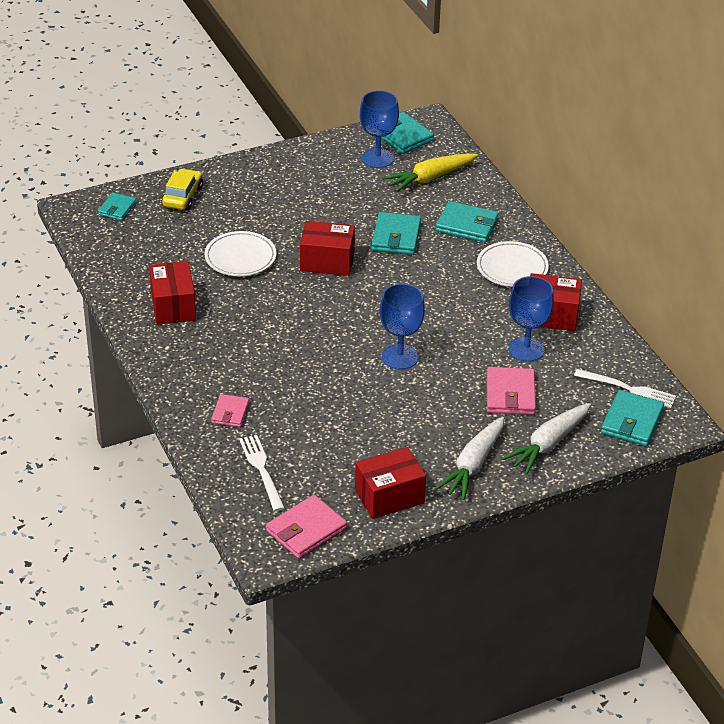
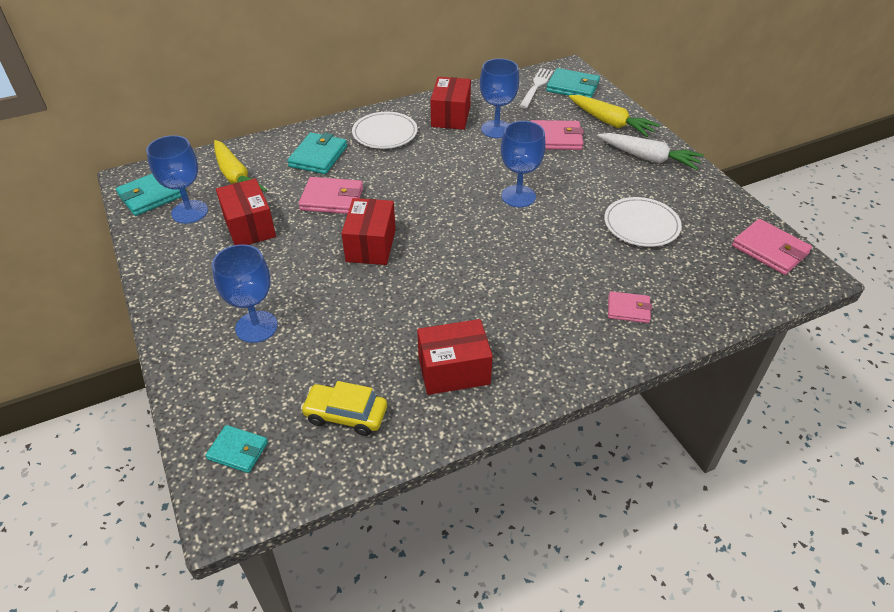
camera: 90 degrees left, 5 degrees up
yellow car [162,168,203,210] -> yellow car moved to [301,381,387,436]
white plate [205,231,277,276] -> white plate moved to [604,197,682,247]
white fork [239,435,285,511] -> none
red box [355,447,426,519] -> red box moved to [216,178,276,245]
turquoise wallet [372,212,421,255] -> pink wallet [299,177,363,214]
white carrot [502,403,591,474] -> yellow carrot [569,95,660,137]
none -> blue goblet [212,244,278,343]

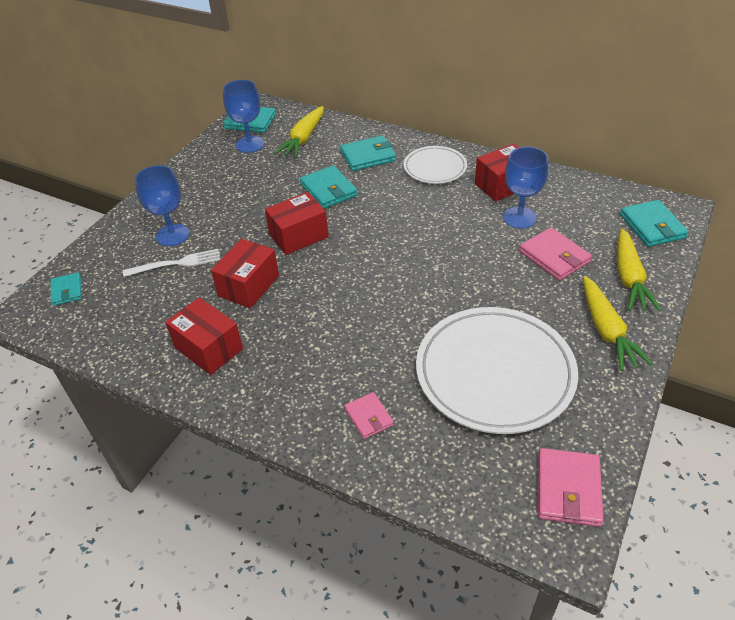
camera: 55 degrees right, 0 degrees up
red box [216,178,276,245] -> red box moved to [211,238,279,309]
pink wallet [299,177,363,214] -> turquoise wallet [300,165,358,209]
yellow car [301,381,387,436] -> none
blue goblet [501,121,546,207] -> none
white fork [519,68,553,109] -> white fork moved to [123,249,220,277]
white carrot [598,133,704,170] -> yellow carrot [583,276,653,371]
white plate [604,197,682,247] -> white plate [416,307,578,434], size x1.85

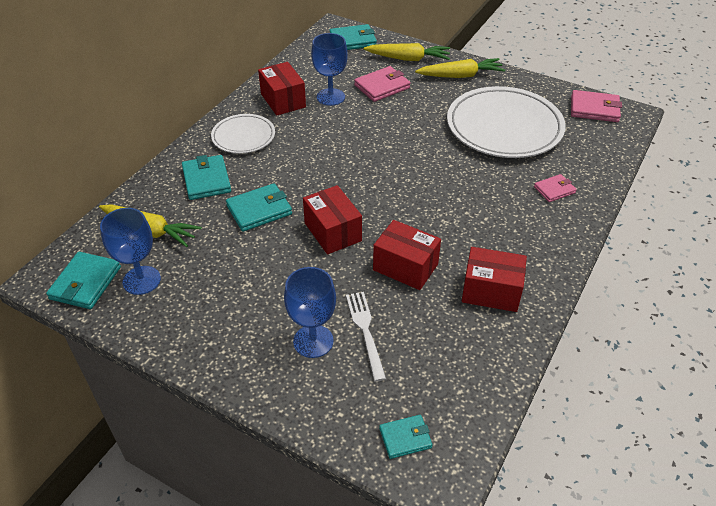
camera: 90 degrees left, 0 degrees up
red box [165,298,243,375] -> red box turned 60 degrees clockwise [462,247,527,312]

